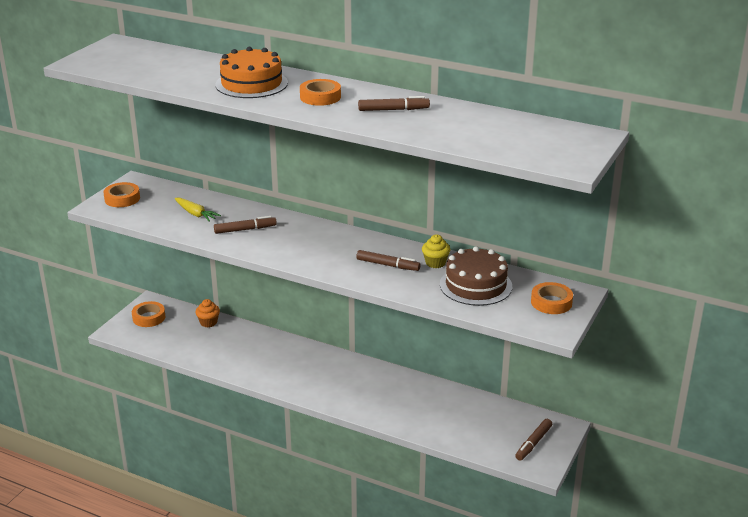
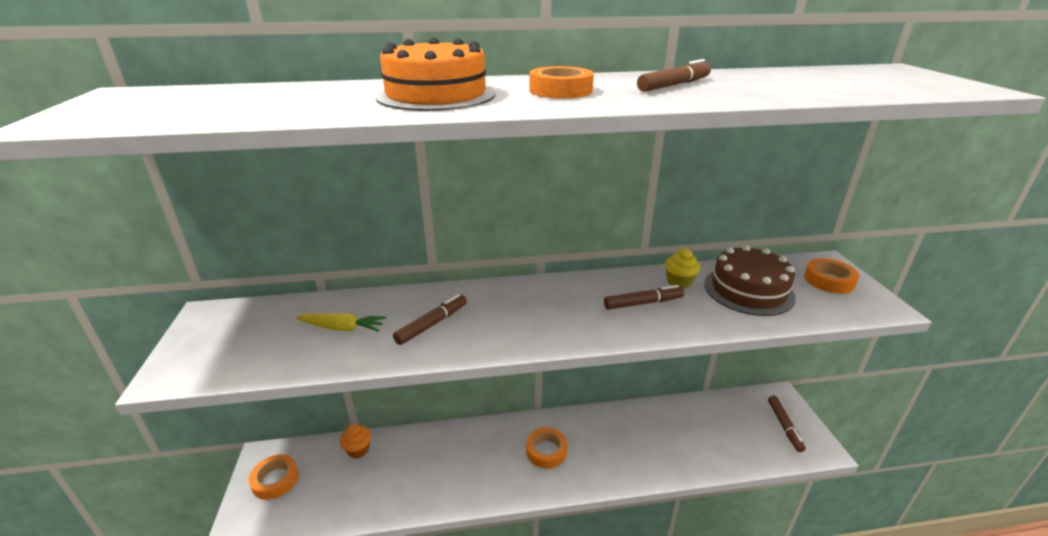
camera: 35 degrees left, 0 degrees up
orange tape [103,182,140,207] -> orange tape moved to [526,427,567,469]

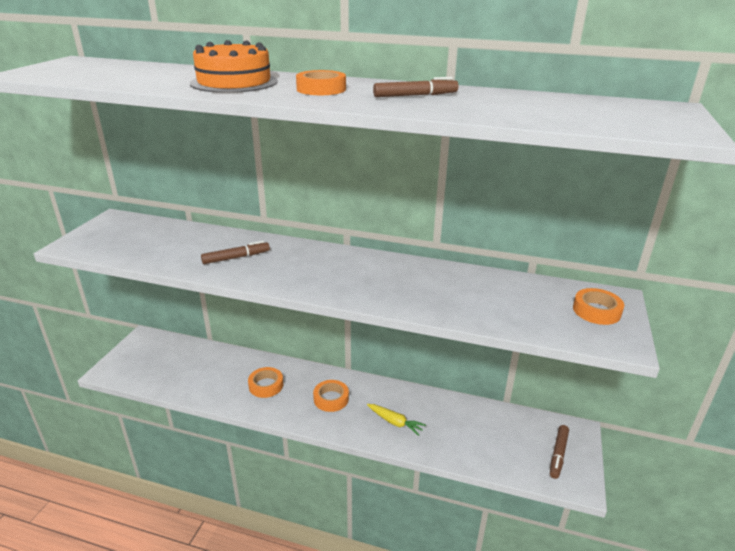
camera: 25 degrees right, 0 degrees up
orange tape [249,455,299,500] -> orange tape moved to [248,367,283,398]
yellow carrot [296,313,386,332] -> yellow carrot moved to [367,404,426,436]
orange cupcake [340,424,371,459] -> none
brown marker [604,285,684,309] -> none
yellow cupcake [665,248,700,289] -> none
brown cake [704,245,796,316] -> none

